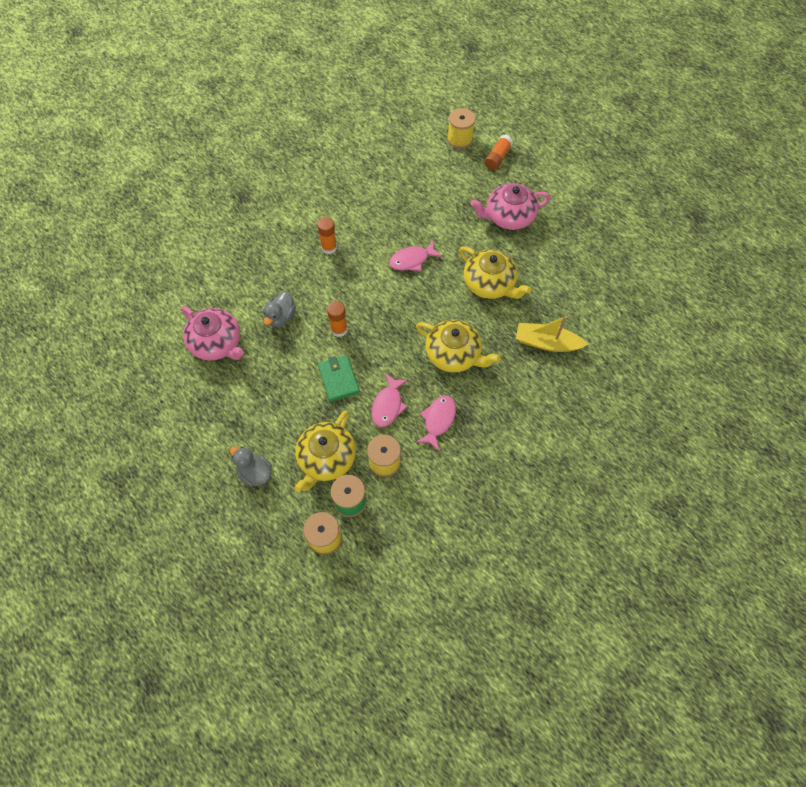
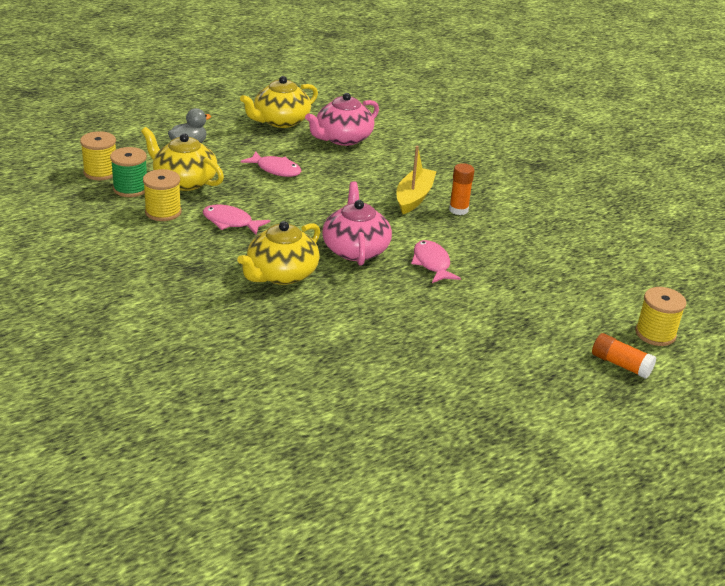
camera: 95 degrees right, 30 degrees down
grey duck [263,291,296,328] -> none
green wallet [318,355,360,402] -> none
orange glue stick [327,301,348,337] -> none
pink fish [417,395,456,451] -> pink fish moved to [241,151,301,177]
yellow teapot [459,247,531,299] -> yellow teapot moved to [240,76,318,128]
pink teapot [470,183,551,230] -> pink teapot moved to [322,181,392,266]
yellow boat [516,316,588,352] -> yellow boat moved to [397,146,437,214]

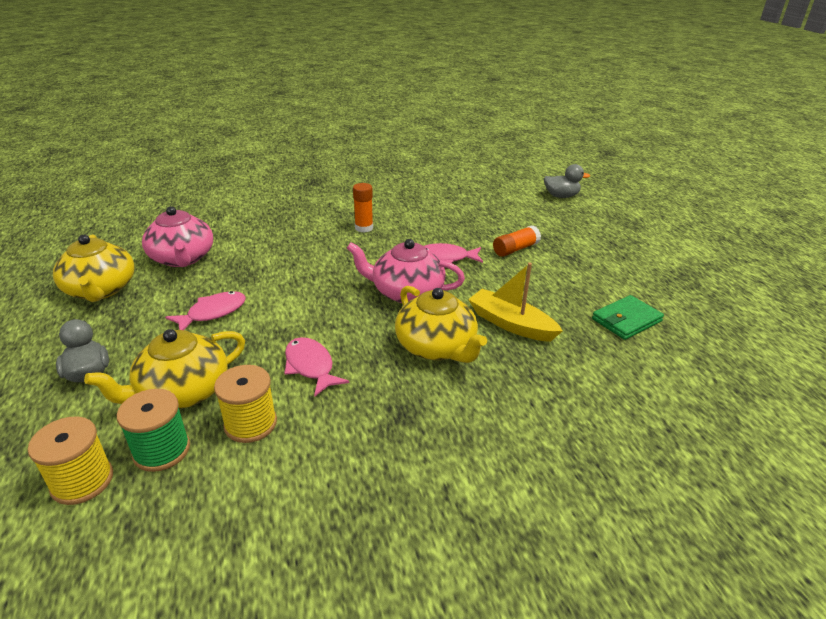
camera: 70 degrees left, 0 degrees up
pink fish [203,205,270,235] -> pink fish turned 105 degrees clockwise [284,337,349,397]
yellow boat [397,146,437,214] -> yellow boat moved to [468,263,563,342]
orange glue stick [592,333,656,379] -> orange glue stick moved to [493,225,541,257]
yellow spool [635,287,686,346] -> grey duck [544,164,590,198]
none -> green wallet [592,295,664,340]

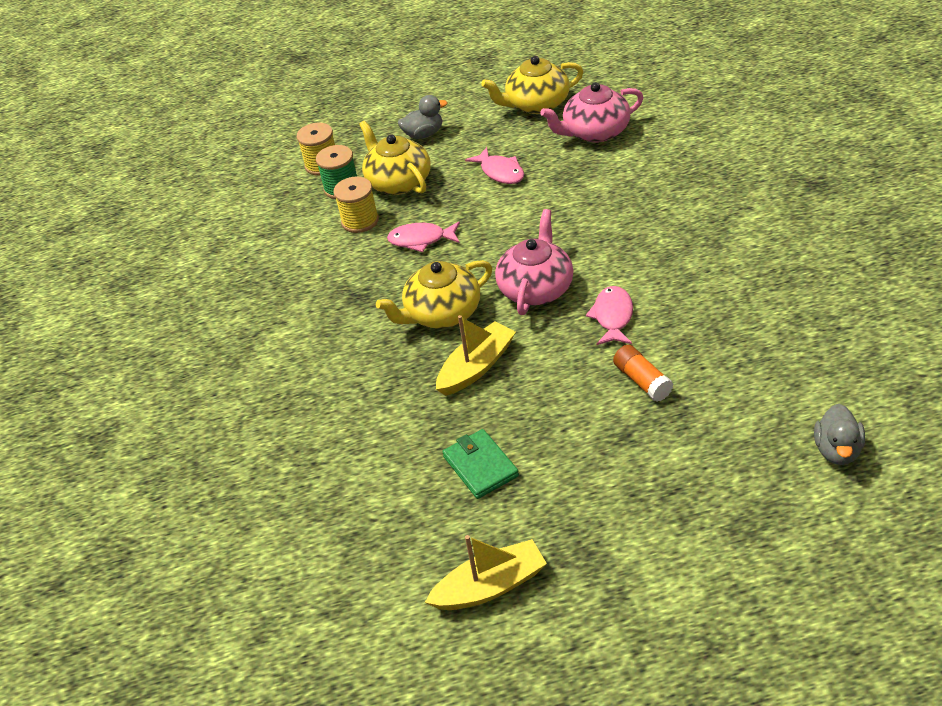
camera: 100 degrees right, 10 degrees up
pink fish [284,337,349,397] -> pink fish turned 150 degrees counterclockwise [387,222,460,252]
orange glue stick [353,183,373,233] -> none
none -> yellow boat [425,535,547,610]

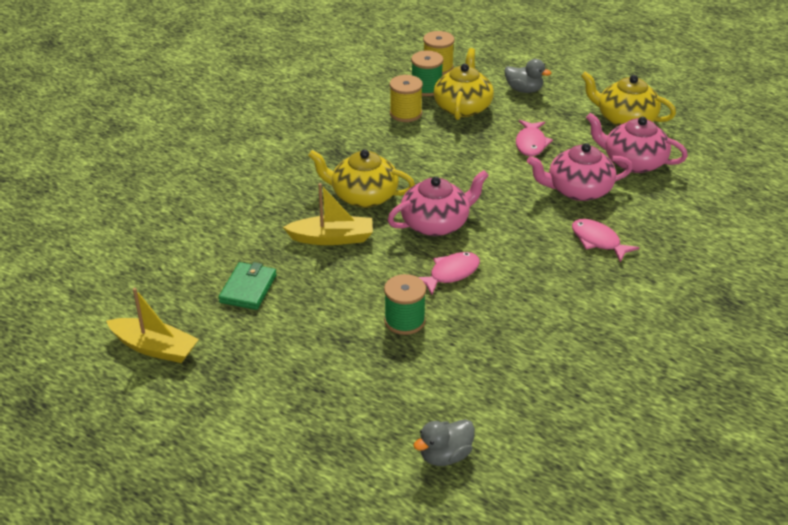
camera: 40 degrees right, 5 degrees down
pink fish [387,222,460,252] -> pink fish moved to [572,219,639,262]
orange glue stick [613,345,673,402] -> green spool [384,274,426,335]
none -> pink teapot [527,143,633,201]

